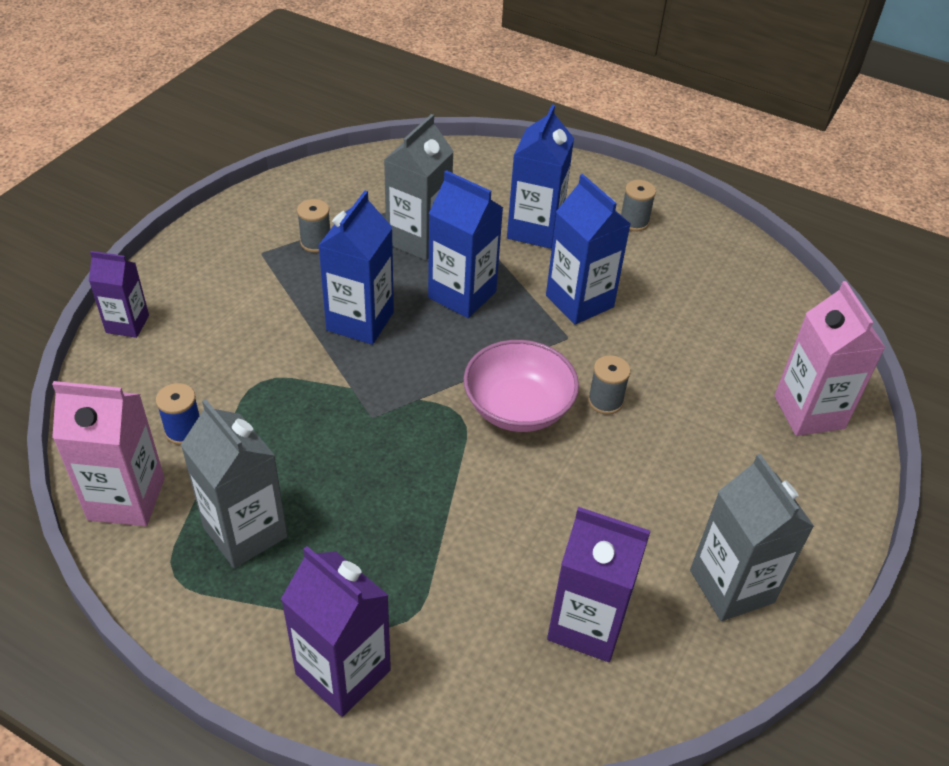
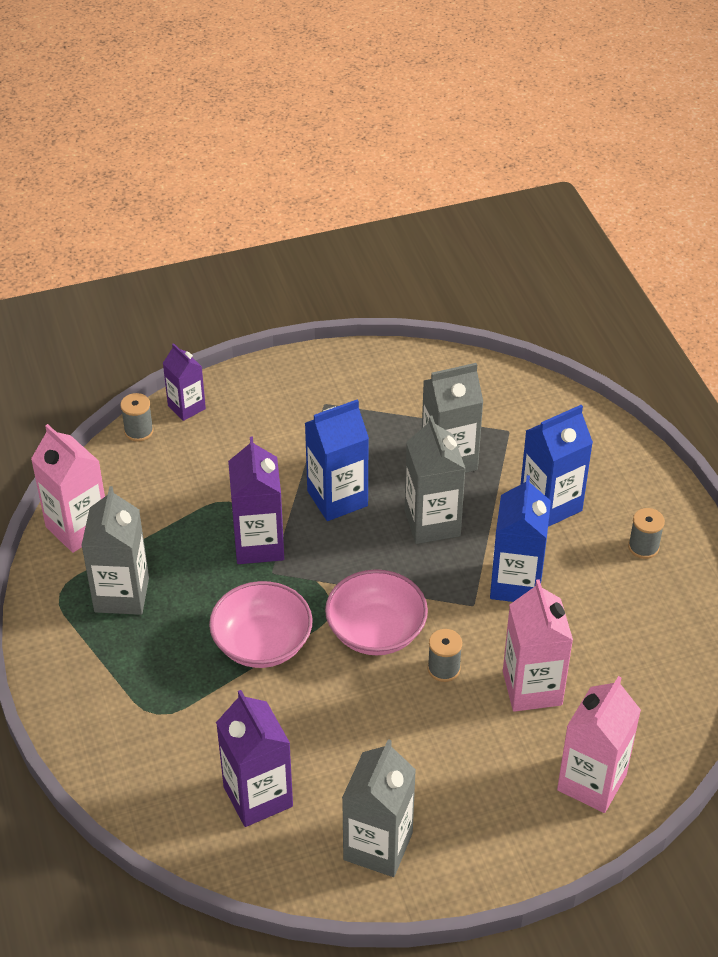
camera: 45 degrees right, 0 degrees up
blue spool [156,383,199,445] -> none
purple carton [281,546,391,717] -> purple carton moved to [228,436,284,564]
grey spool [297,199,330,253] -> grey spool moved to [120,393,153,442]
blue carton [428,170,503,318] -> grey carton [405,416,466,544]
none -> pink bowl [209,581,313,668]
none -> pink carton [503,579,573,712]

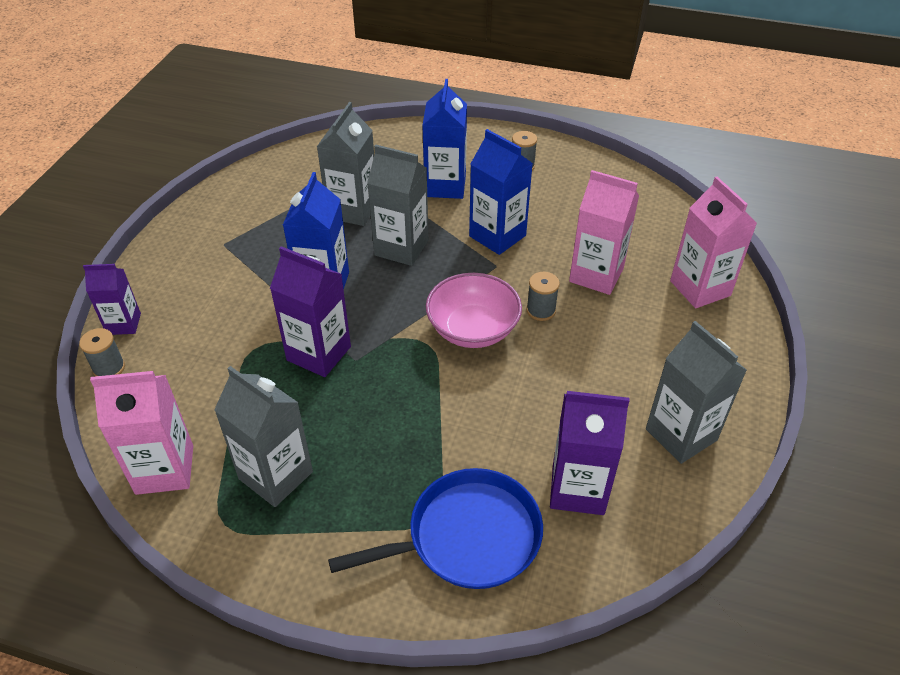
camera: 55 degrees left, 0 degrees up
pink bowl [209,581,313,668] -> none
none -> blue pan [328,468,543,589]

